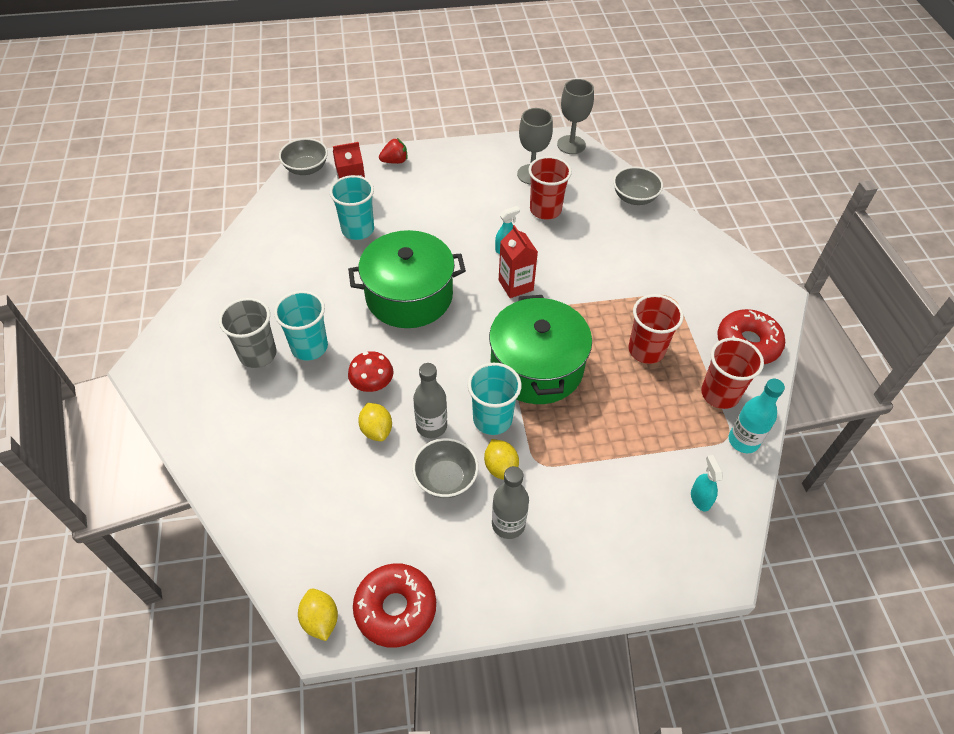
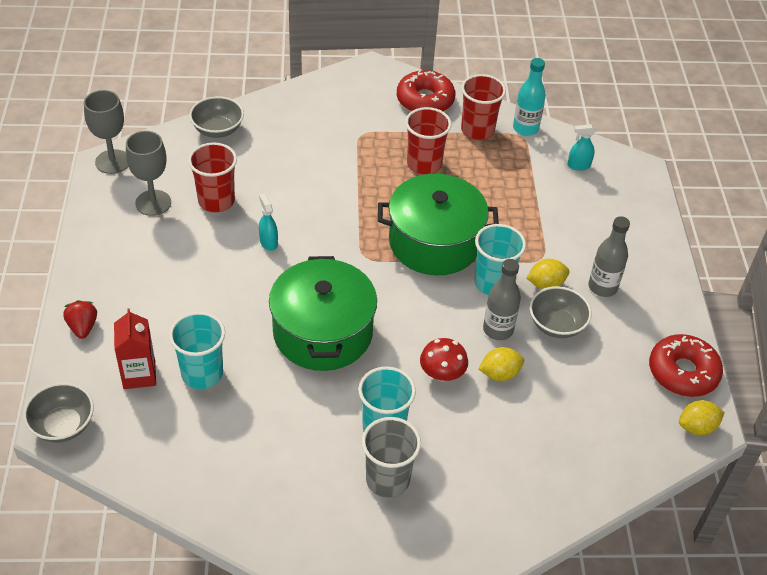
camera: 85 degrees left, 5 degrees down
red carton [499,225,538,298] -> none

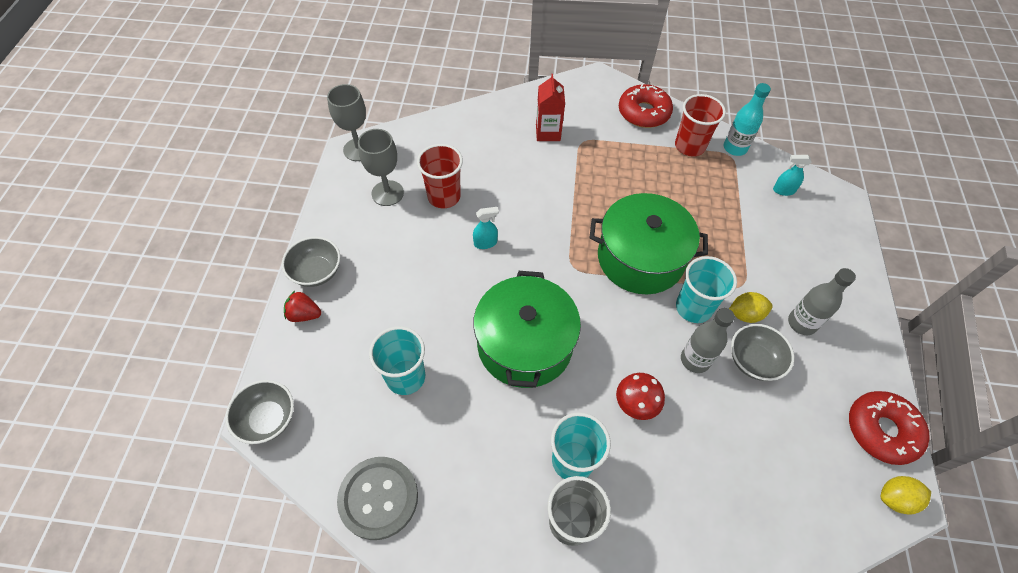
camera: 10 degrees right, 10 degrees up
red strawberry [63,300,97,339] -> red strawberry turned 75 degrees counterclockwise [284,291,321,322]
red carton [114,308,156,389] -> red carton moved to [536,74,565,141]
grey bowl [189,96,244,138] -> grey bowl moved to [282,237,340,287]
turquoise spray bottle [259,194,278,251] -> turquoise spray bottle turned 90 degrees clockwise [473,207,499,249]
red cup [405,107,452,175] -> none
yellow lemon [478,347,524,381] -> none
none -> grey button [337,457,418,540]

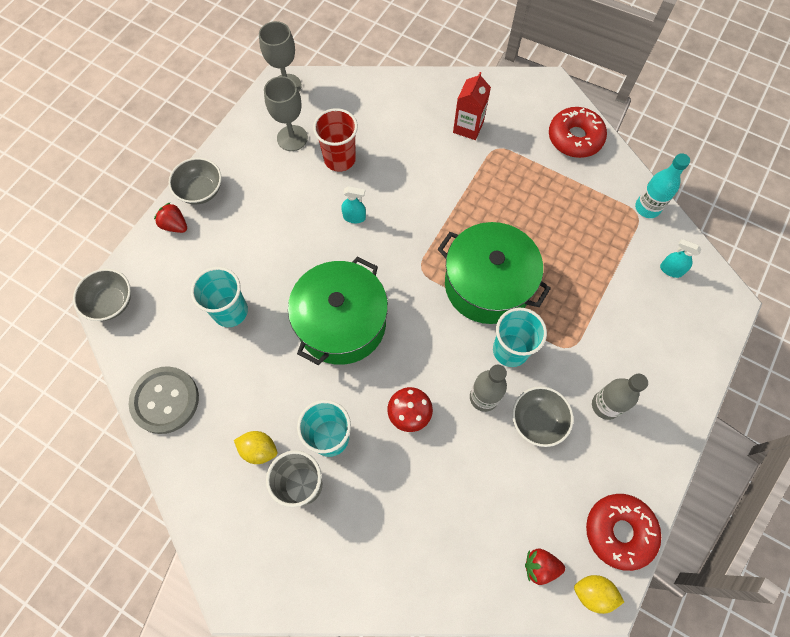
camera: 25 degrees right, 10 degrees up
red cup [675,94,726,157] -> none
yellow lemon [729,292,772,323] -> yellow lemon moved to [234,431,277,464]
none -> red strawberry [525,548,565,585]

